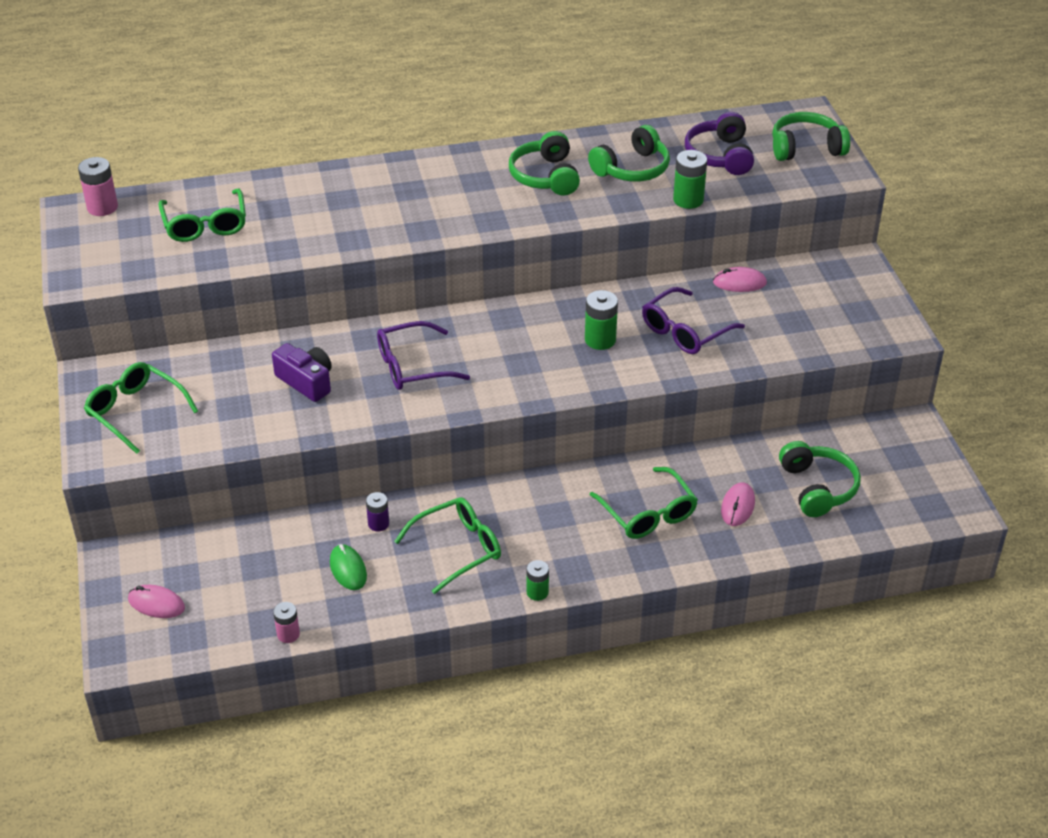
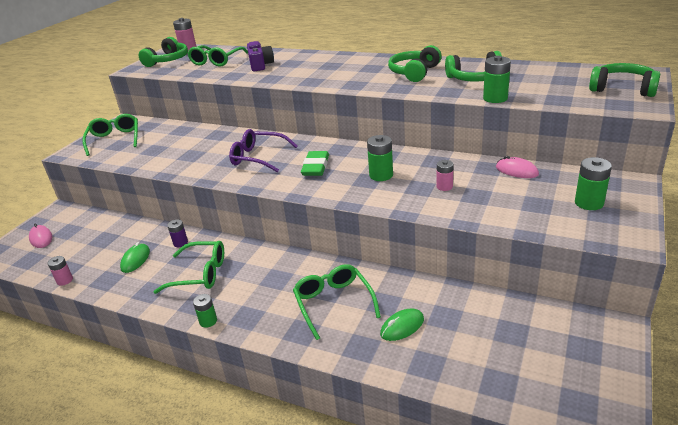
camera: 40 degrees right, 10 degrees down
purple camera [272,343,332,402] -> purple camera moved to [247,41,274,71]
green glasses [590,467,698,539] -> green glasses turned 150 degrees clockwise [293,264,381,340]
purple glasses [642,287,745,354] -> pink battery [437,160,454,191]
purple headphones [685,112,754,175] -> none
pink mouse [721,482,755,526] -> green mouse [380,309,424,341]
green headphones [779,441,861,517] -> green headphones moved to [139,37,188,67]
none -> green eraser [301,151,329,176]
none -> green battery [575,157,612,210]

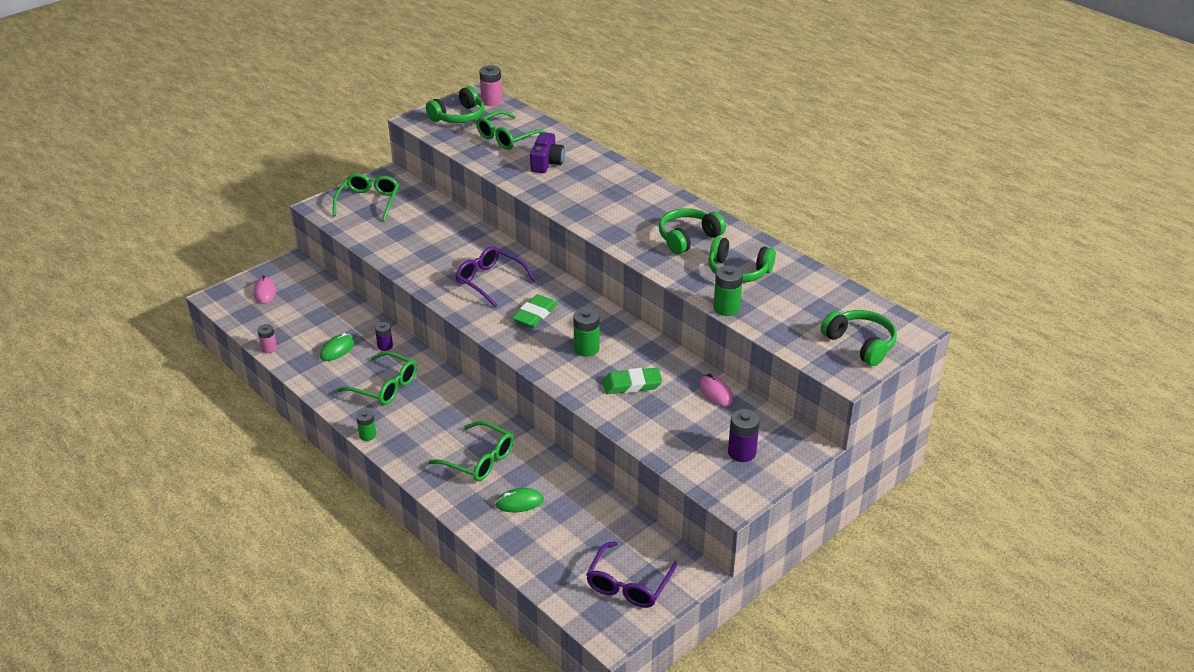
camera: 20 degrees right, 5 degrees up
green glasses [293,264,381,340] -> green glasses turned 120 degrees clockwise [428,421,514,481]
pink battery [437,160,454,191] -> green eraser [603,368,662,394]
green battery [575,157,612,210] -> purple battery [728,409,760,462]
none -> purple glasses [586,541,678,608]

